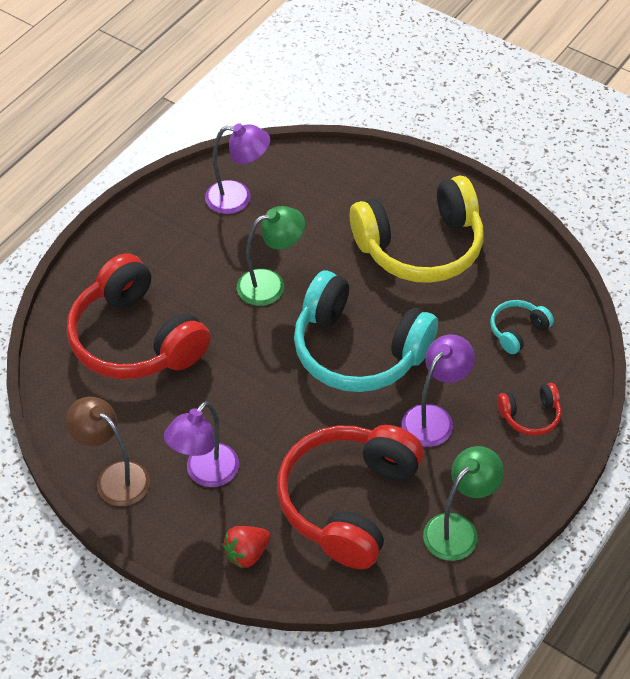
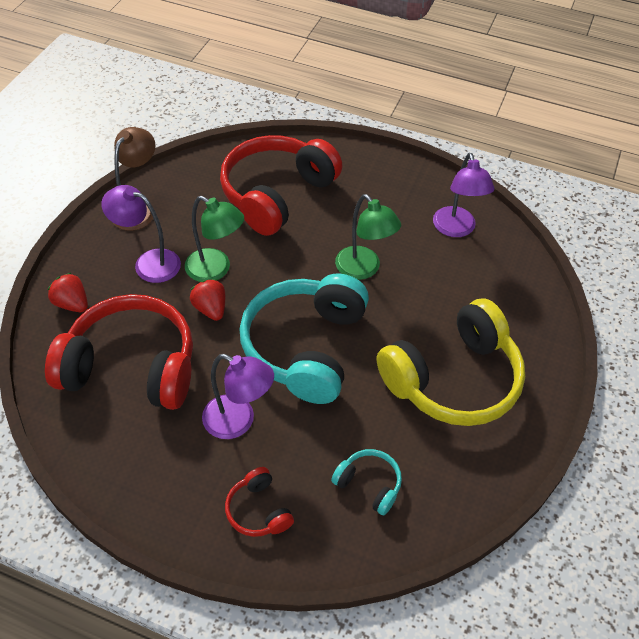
camera: 75 degrees right, 0 degrees up
yellow headphones [350,176,484,283] -> yellow headphones turned 90 degrees counterclockwise [377,298,525,426]
green lamp [423,446,504,561] -> green lamp moved to [185,196,244,282]
none -> red strawberry [190,279,225,321]

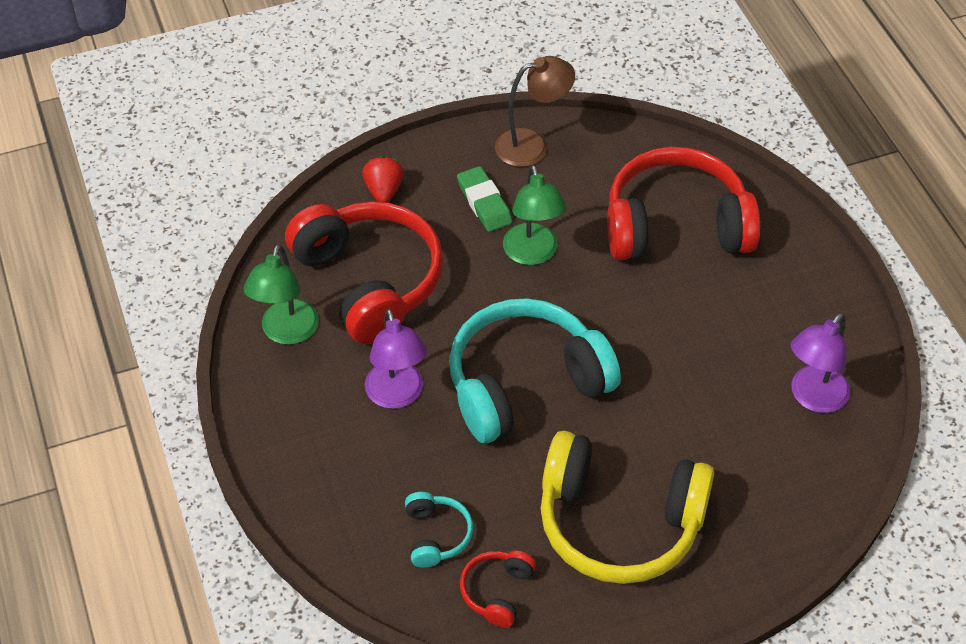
camera: 50 degrees right, 0 degrees up
purple lamp [101,185,181,283] -> green eraser [457,166,512,232]
red strawberry [190,279,225,321] -> none
red headphones [225,467,294,537] -> red headphones moved to [460,550,536,628]
green lamp [335,194,401,280] -> green lamp moved to [244,244,319,345]

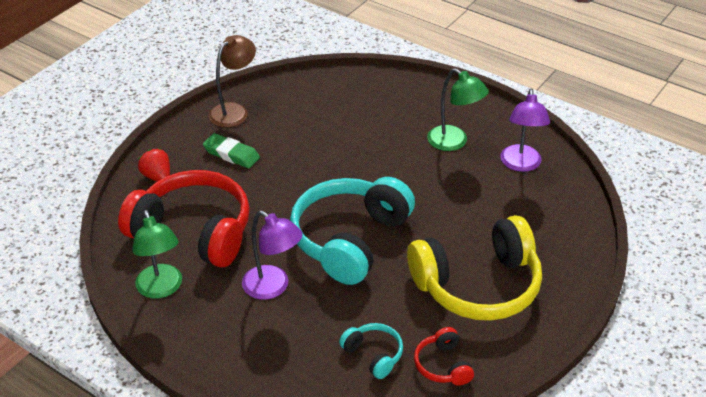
camera: 35 degrees left, 10 degrees down
green lamp [503,165,567,265] -> green lamp moved to [427,68,489,151]
red headphones [607,147,760,260] -> none

